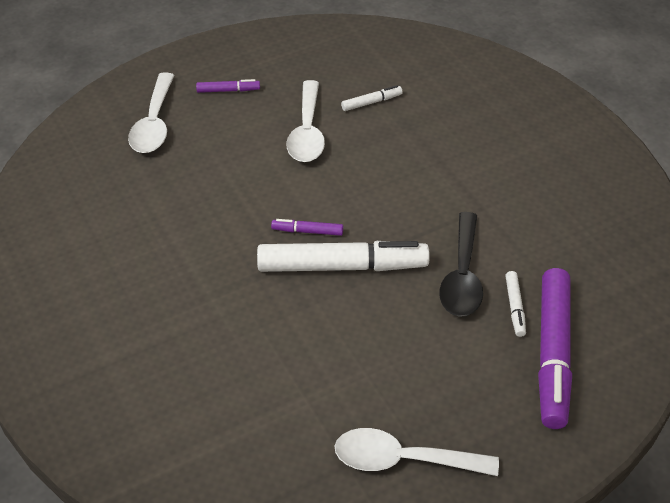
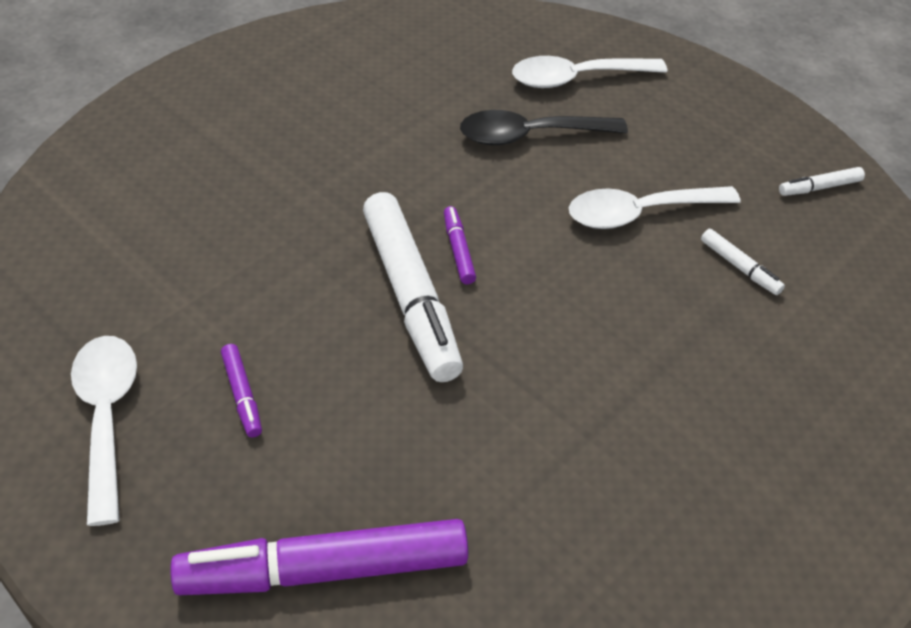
camera: 70 degrees right, 0 degrees up
purple marker [196,79,260,93] -> purple marker moved to [221,344,262,437]
black spoon [439,212,483,317] -> black spoon moved to [460,110,628,145]
white marker [505,271,526,337] -> white marker moved to [779,167,865,196]

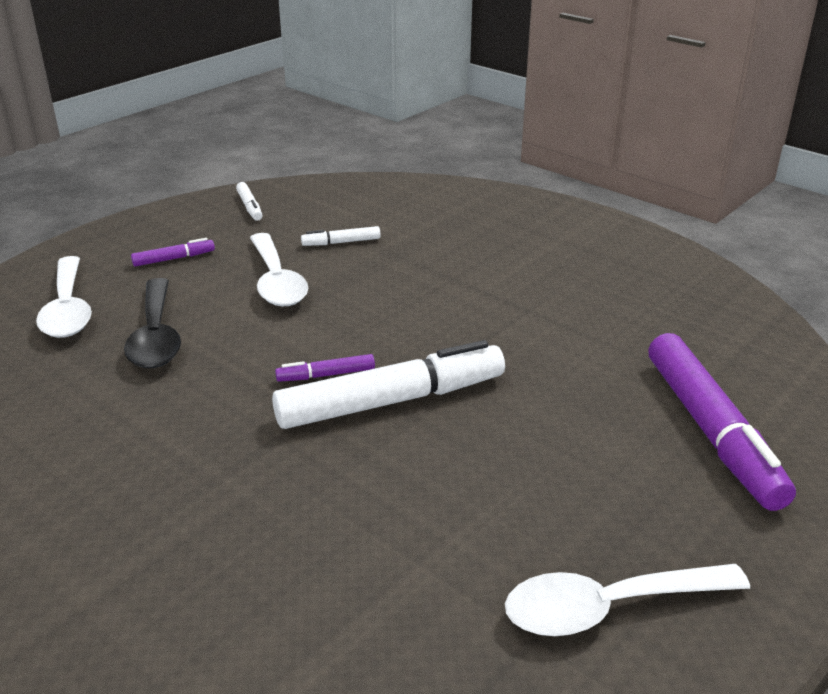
camera: 90 degrees left, 15 degrees down
purple marker [221,344,262,437] -> purple marker moved to [131,238,215,267]
white marker [701,229,785,295] -> white marker turned 150 degrees counterclockwise [301,226,381,246]

